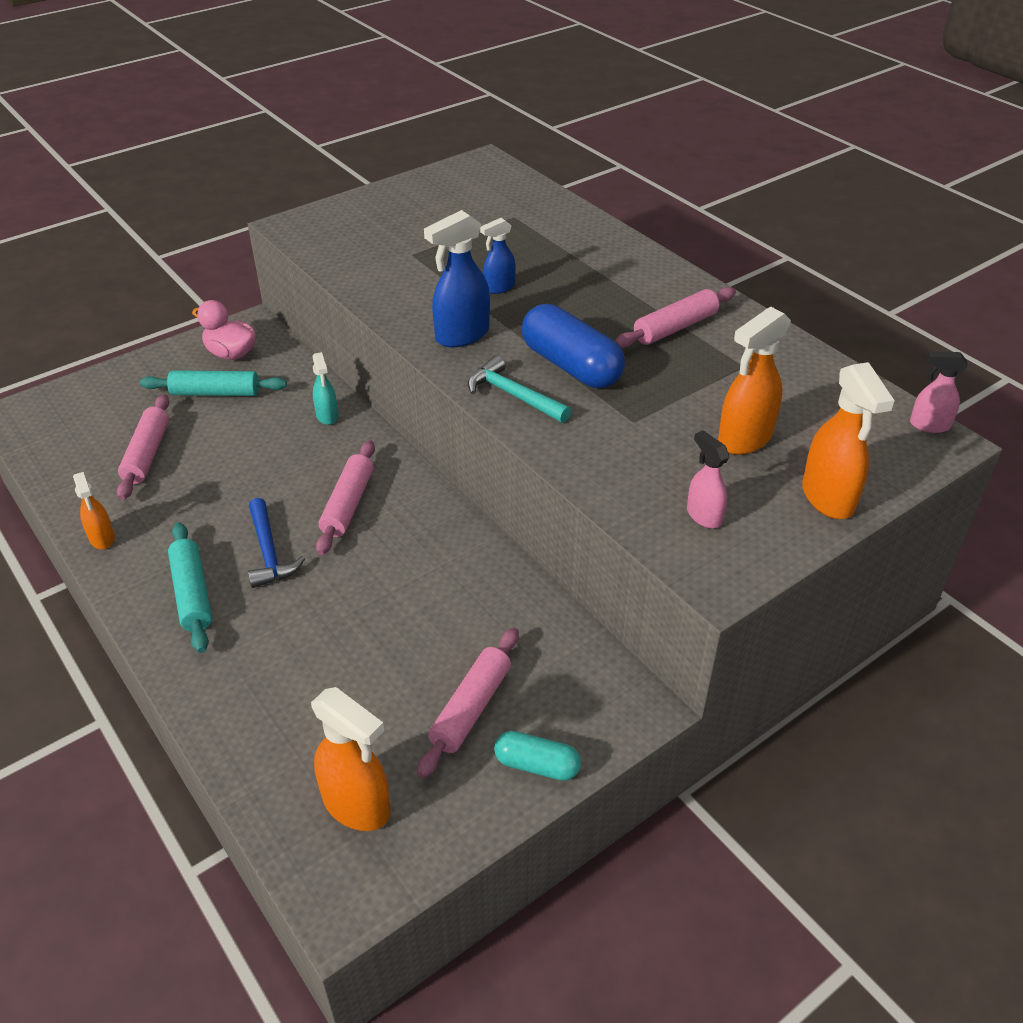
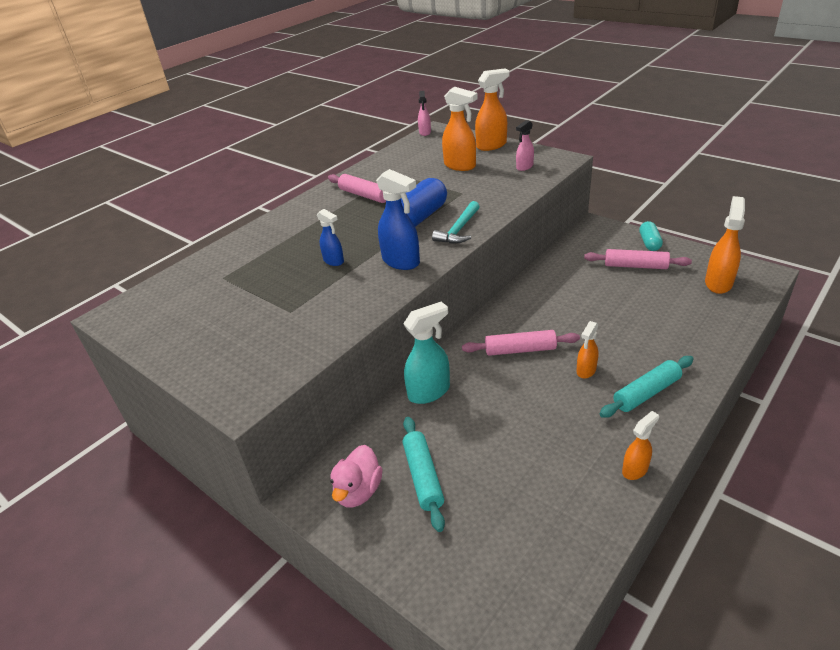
camera: 100 degrees left, 5 degrees down
pink rolling pin [117,394,169,500] -> none
blue hammer [248,498,306,588] -> orange spray bottle [577,321,598,379]
turquoise spray bottle [313,352,338,425] -> turquoise spray bottle [403,301,450,404], size x1.67

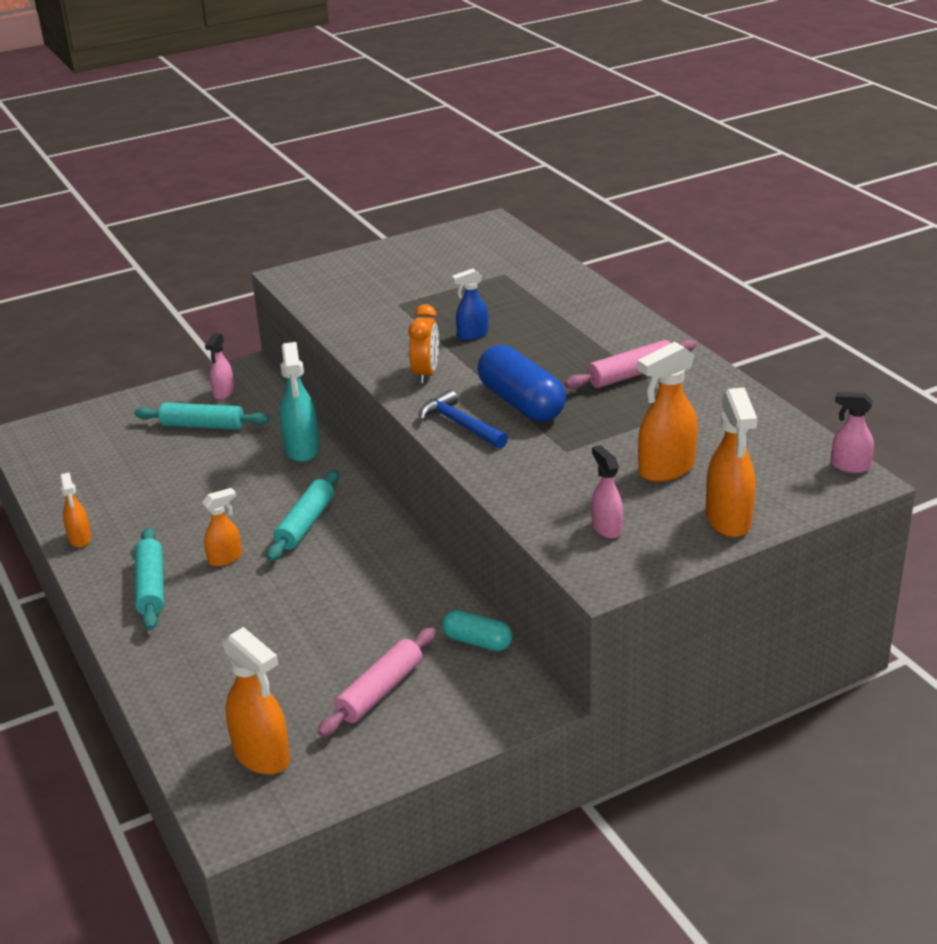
camera: 110 degrees right, 5 degrees down
pink duck [330,445,382,507] -> pink spray bottle [205,333,234,400]
blue spray bottle [376,169,420,270] -> orange clock [408,304,439,384]
turquoise hammer [432,201,480,244] -> blue hammer [419,390,508,449]
pink rolling pin [462,330,580,356] -> turquoise rolling pin [267,470,339,561]
orange spray bottle [577,321,598,379] -> orange spray bottle turned 90 degrees clockwise [202,488,242,567]
turquoise capsule [639,221,663,251] -> turquoise capsule moved to [442,610,512,651]

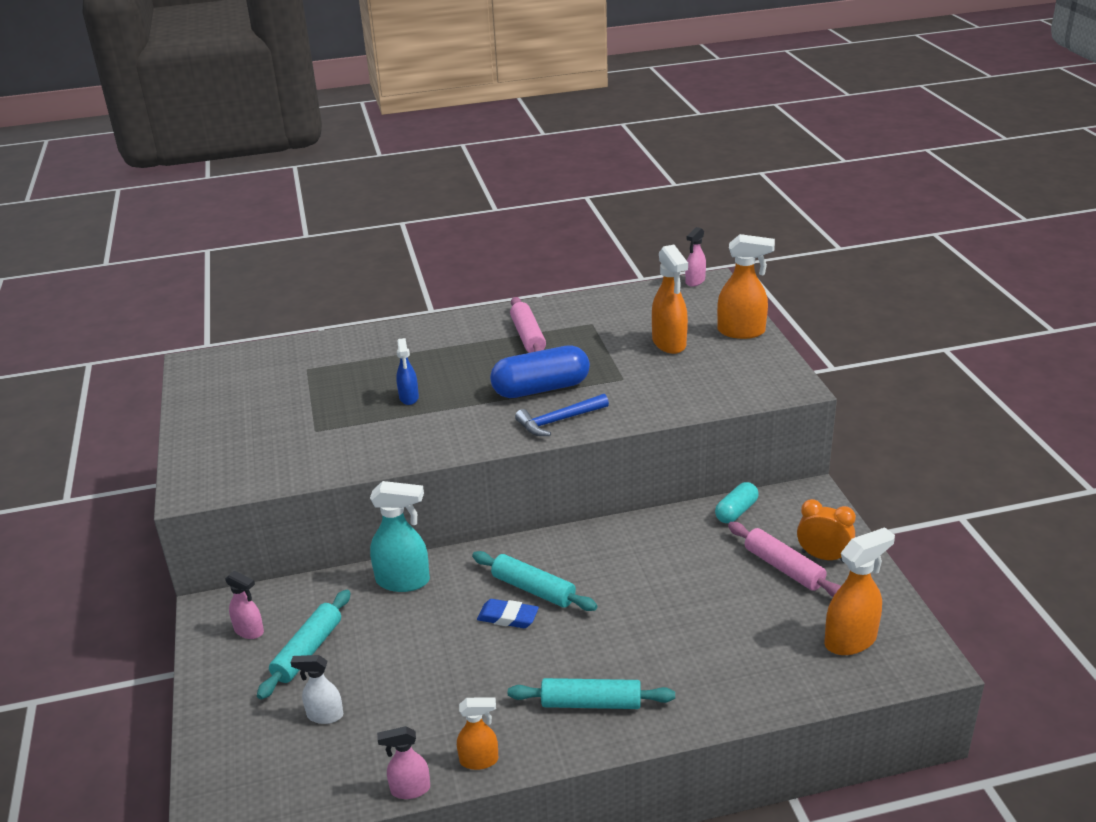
camera: 75 degrees left, 0 degrees up
orange spray bottle [202,488,242,567] -> none
orange clock [408,304,439,384] -> orange clock moved to [797,499,856,562]
pink spray bottle [592,445,623,538] -> pink spray bottle moved to [377,726,430,799]
none -> white spray bottle [290,655,343,724]
none -> blue eraser [477,599,539,628]

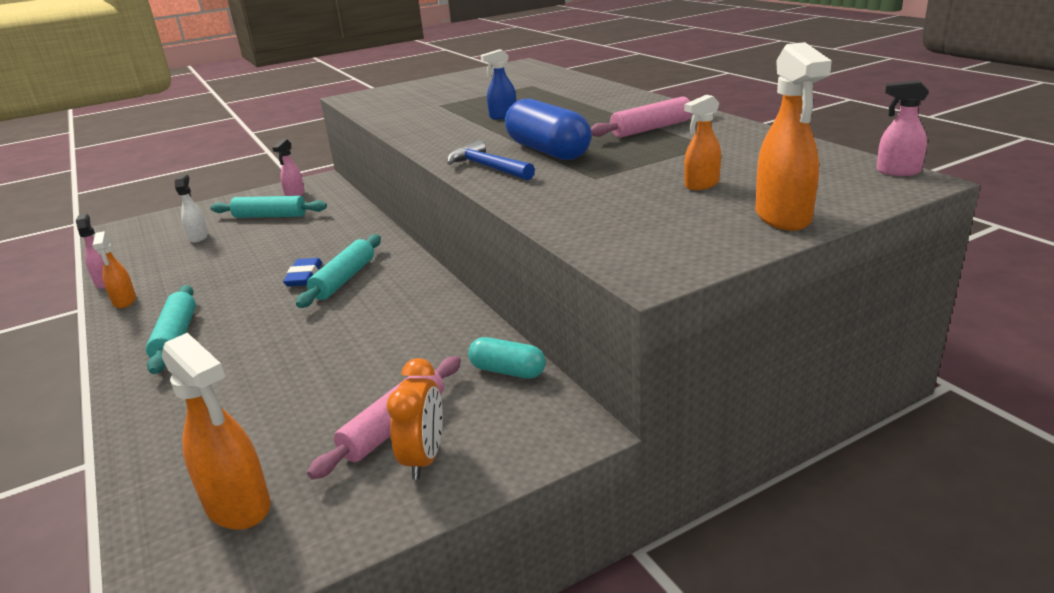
camera: 75 degrees right, 5 degrees down
turquoise spray bottle [370,481,430,592] -> none
orange spray bottle [652,245,688,354] -> orange spray bottle [684,95,721,190], size x0.60

